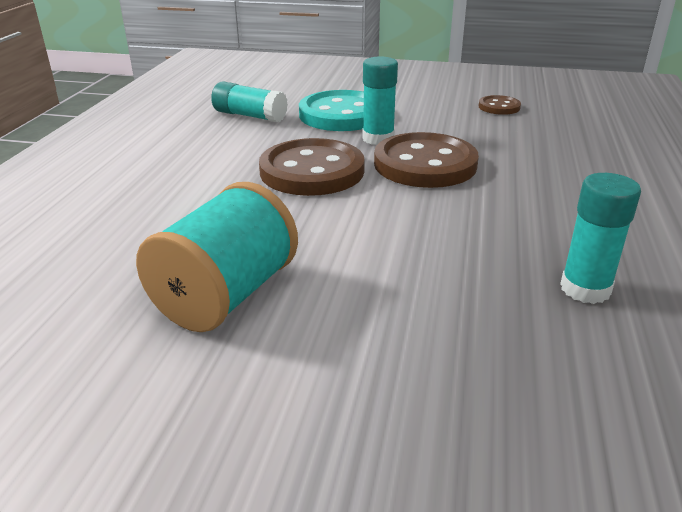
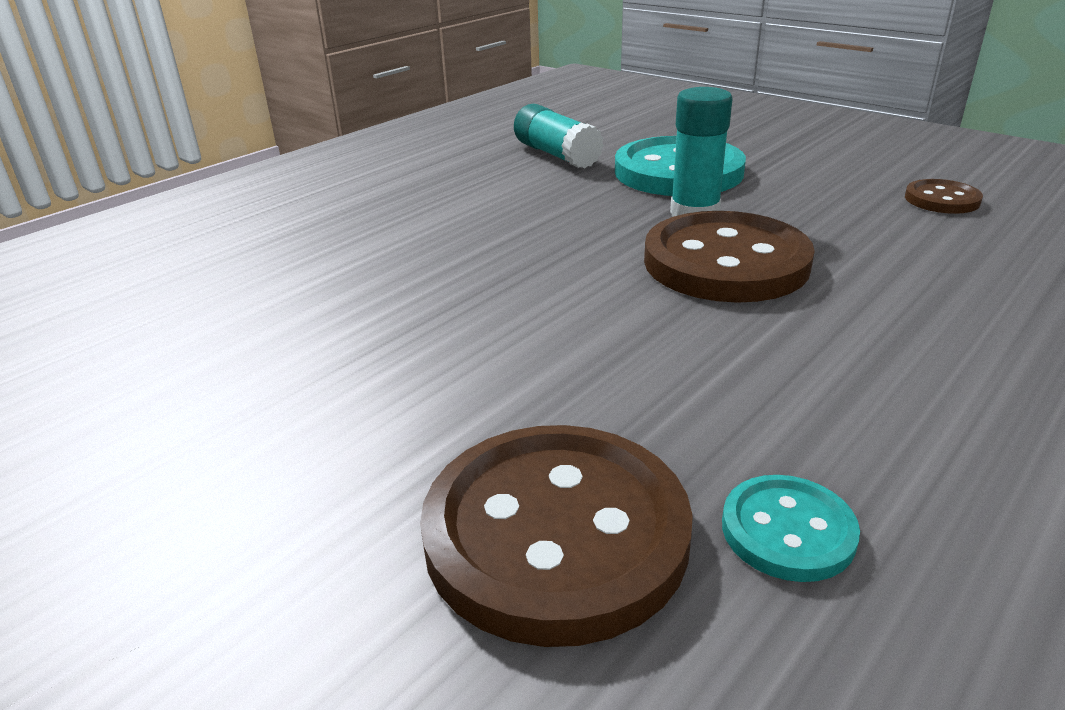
camera: 30 degrees right, 0 degrees up
turquoise spool [136,182,298,332] -> none
brown button [259,138,365,196] -> brown button moved to [420,425,693,647]
turquoise glue stick [560,173,641,304] -> turquoise button [722,475,860,582]

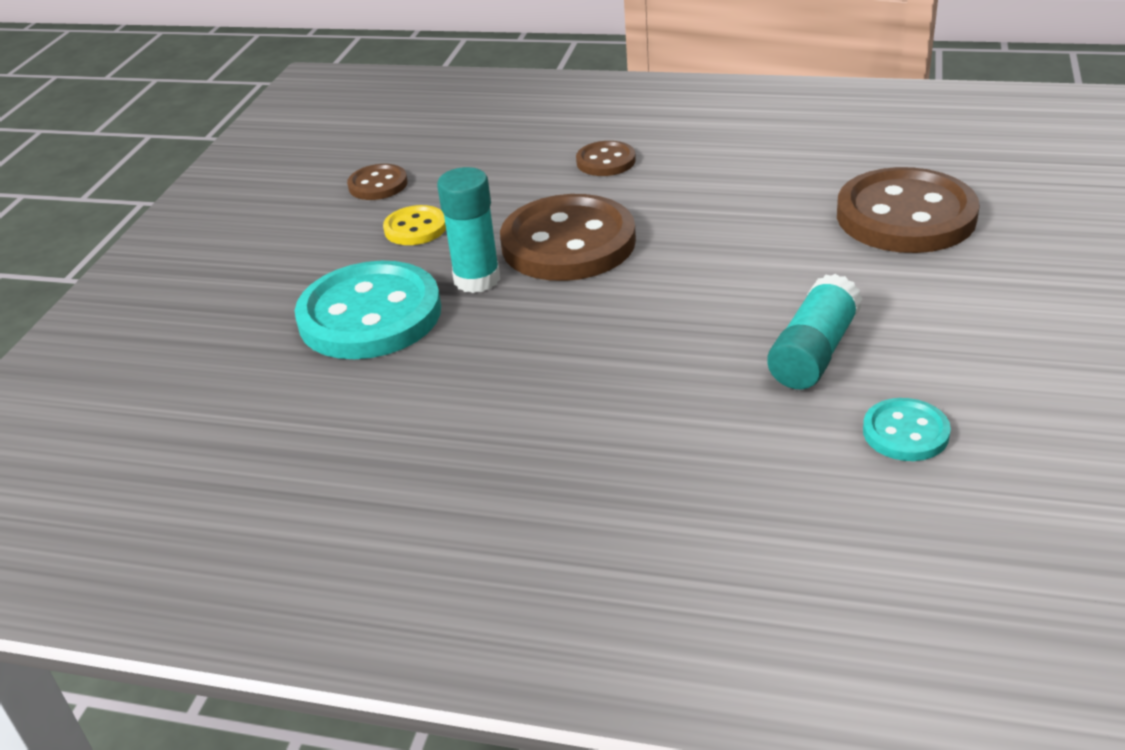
camera: 115 degrees left, 5 degrees up
turquoise glue stick [514,104,604,169] -> turquoise glue stick moved to [767,274,863,389]
turquoise button [722,475,860,582] -> turquoise button moved to [863,398,951,461]
none -> yellow button [383,205,446,245]
none -> brown button [576,141,636,176]

